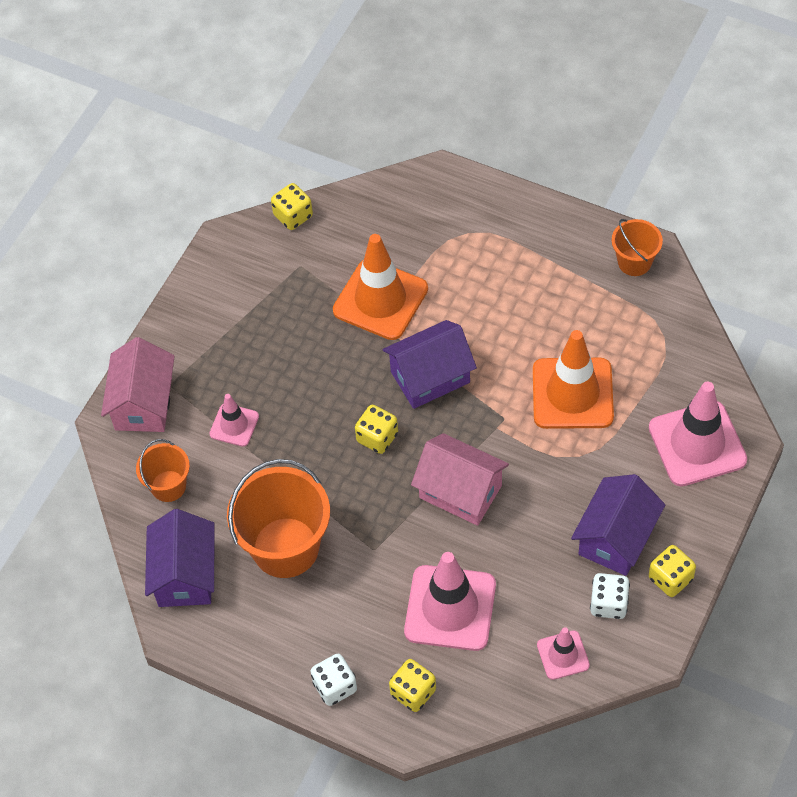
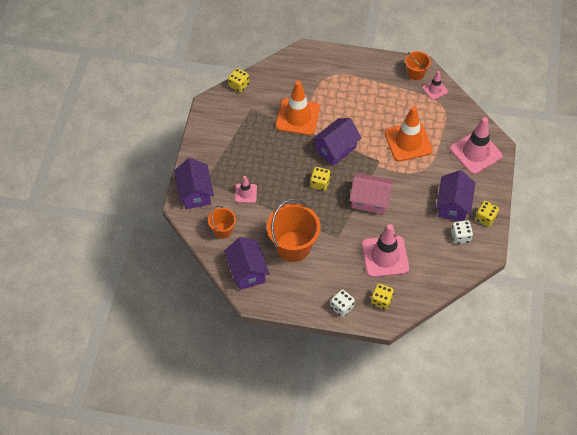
camera: 20 degrees left, 0 degrees up
pink house [101,337,175,432] -> purple house [174,158,214,209]
pink traffic cone [537,627,590,680] -> pink traffic cone moved to [422,71,448,100]

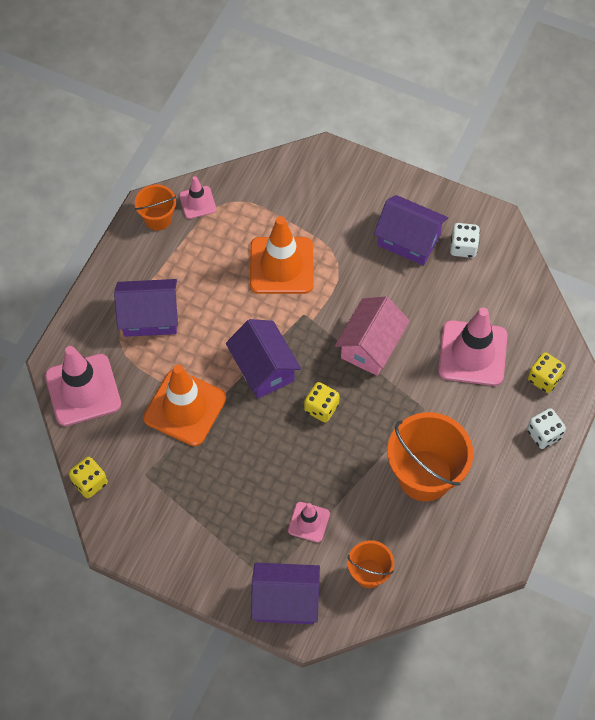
camera: 75 degrees left, 5 degrees up
purple house [224,237,270,290] -> purple house moved to [114,279,178,337]
pink traffic cone [450,117,503,174] -> pink traffic cone moved to [45,346,121,426]
yellow dice [475,201,499,227] -> none

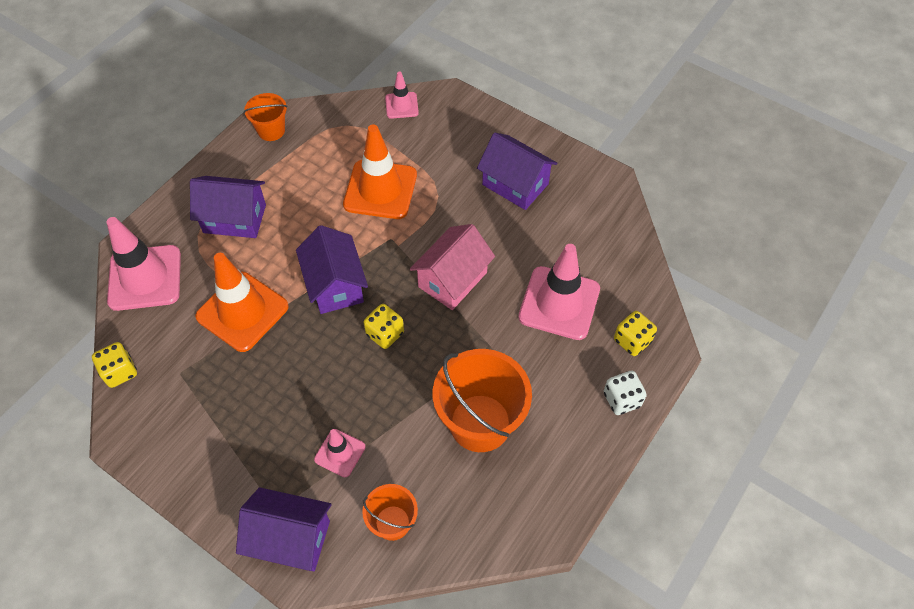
camera: 10 degrees right, 5 degrees down
pink traffic cone [179,176,216,219] -> pink traffic cone moved to [385,71,419,119]
white dice [450,223,480,258] -> none

